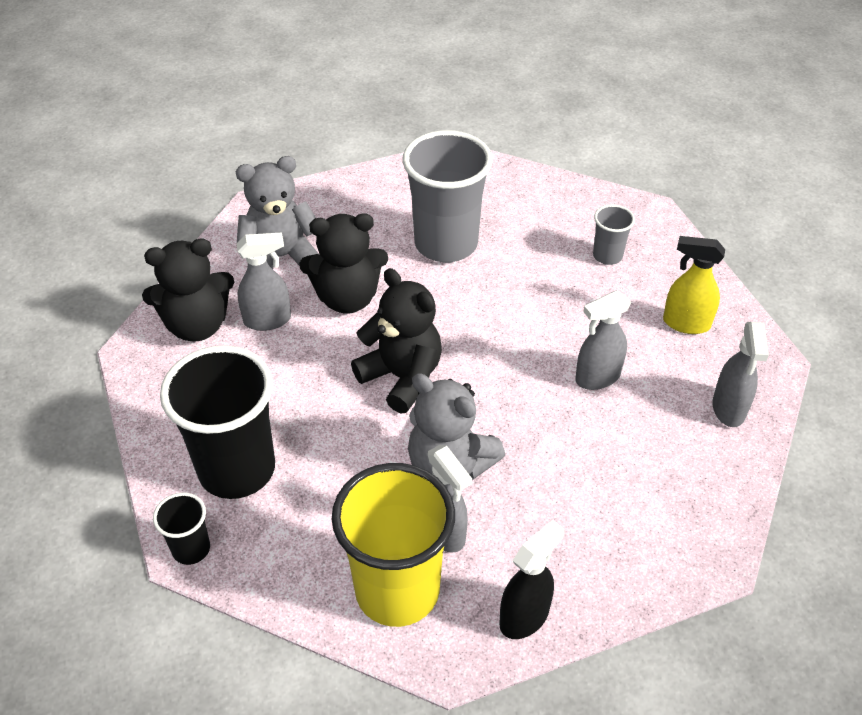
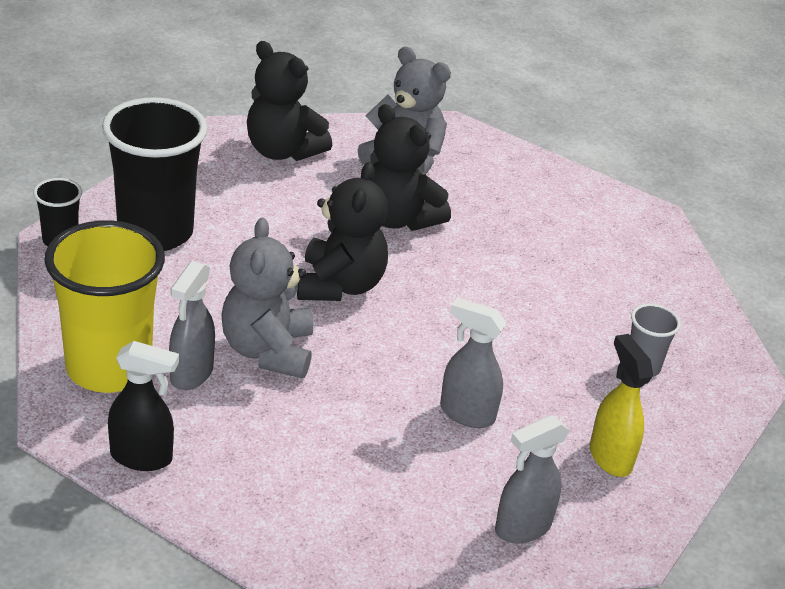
camera: 50 degrees right, 10 degrees down
grey spray bottle [236,233,291,331] -> none
grey cup [403,130,493,262] -> none

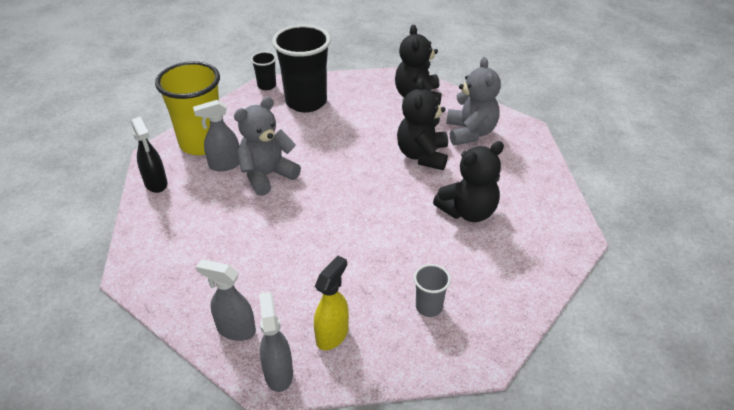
camera: 55 degrees right, 5 degrees up
black teddy bear [297,162,388,301] -> black teddy bear moved to [433,141,504,222]
grey spray bottle [440,298,507,428] -> grey spray bottle moved to [259,292,293,392]

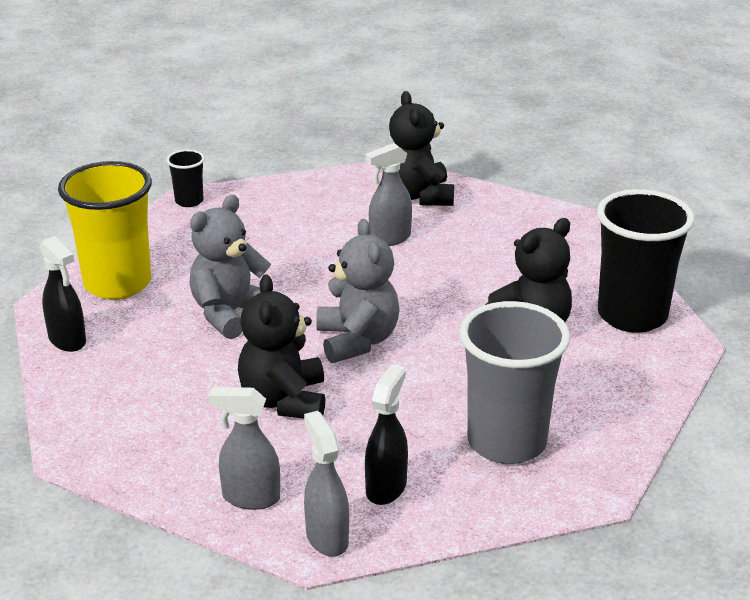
camera: 10 degrees left, 10 degrees down
grey spray bottle [193,100,240,171] -> grey spray bottle moved to [366,143,412,246]
black cup [272,24,331,112] -> black cup moved to [597,189,695,333]
yellow spray bottle [314,256,349,350] -> black spray bottle [365,364,408,505]
black teddy bear [397,78,448,170] -> black teddy bear moved to [238,274,325,419]
grey cup [414,264,451,317] -> grey cup [459,301,570,464], size x2.15
grey teddy bear [446,57,501,145] -> grey teddy bear moved to [317,219,400,363]

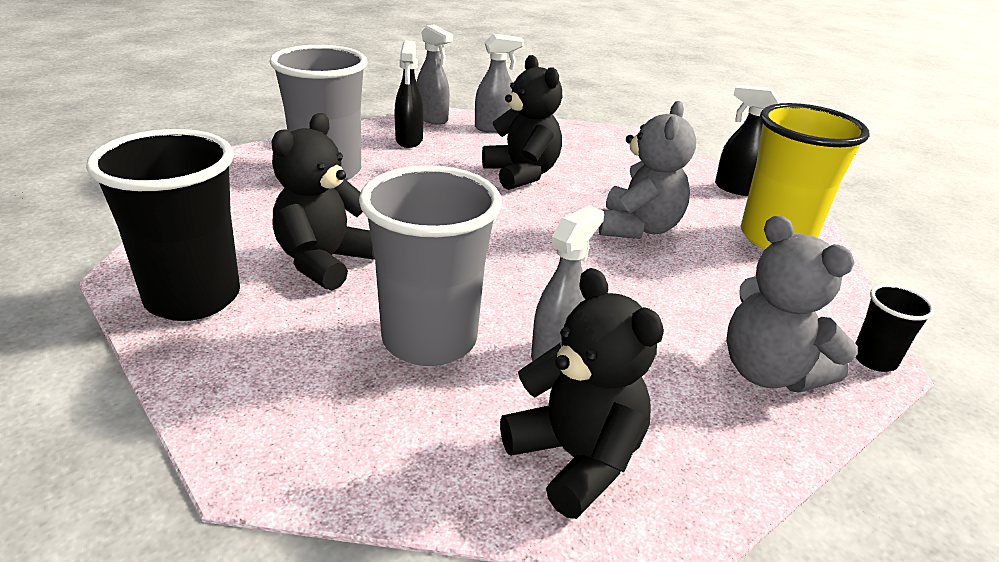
camera: 155 degrees right, 0 degrees up
grey teddy bear [317,219,400,363] -> grey teddy bear moved to [726,215,858,393]
none -> grey cup [359,165,502,366]

